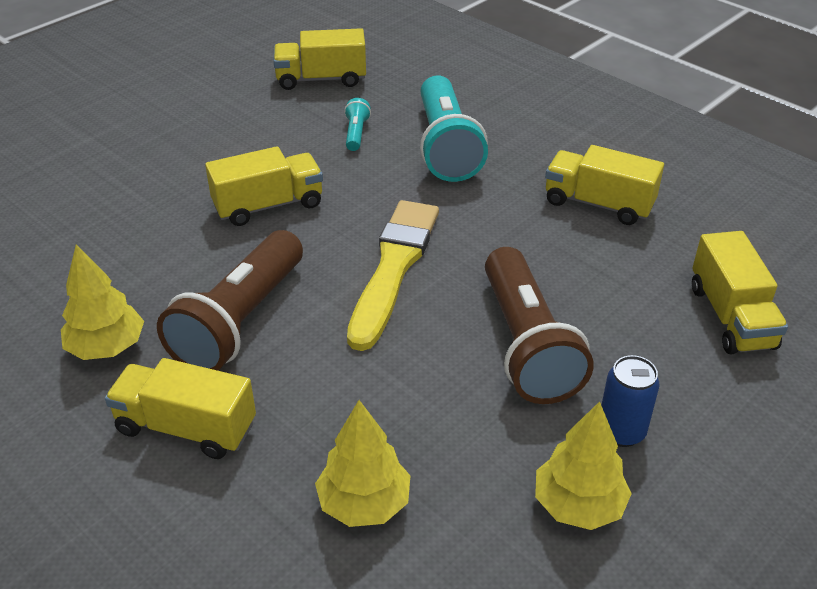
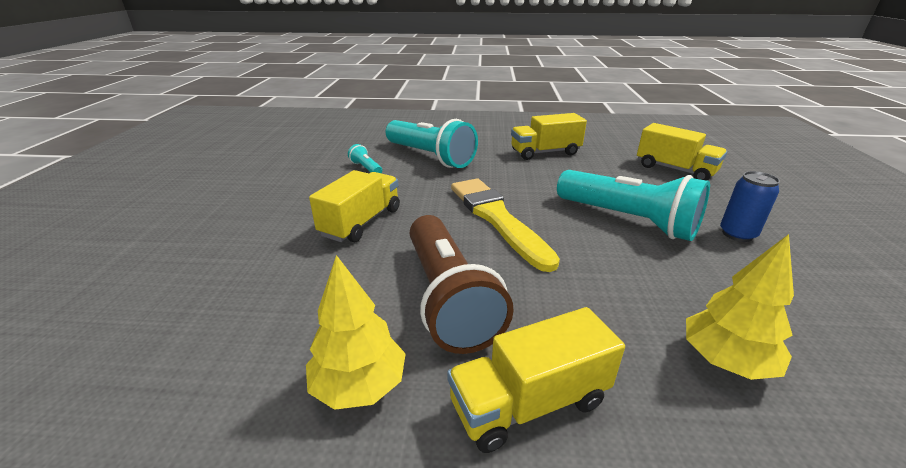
camera: 40 degrees left, 10 degrees down
yellow truck [273,28,366,90] -> none
brown flashlight [485,247,594,404] -> turquoise flashlight [557,170,710,241]
yellow tree [535,401,632,530] -> none

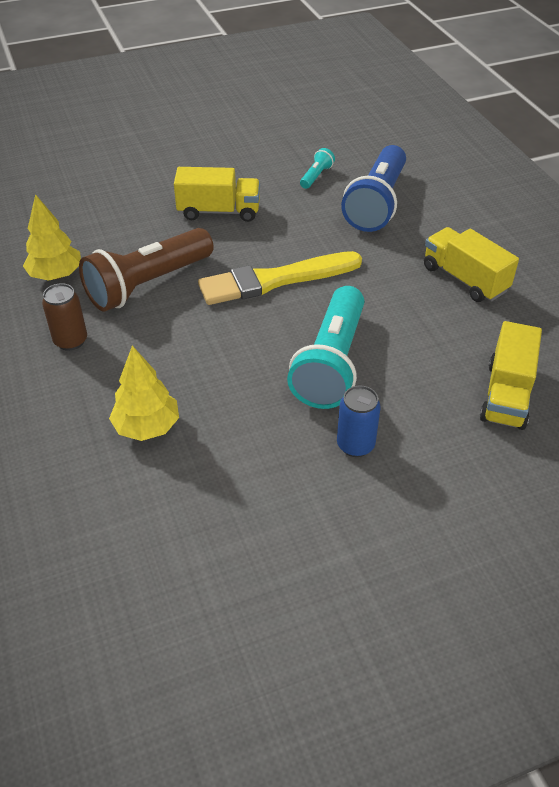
camera: 65 degrees right, 15 degrees up
turquoise flashlight [385,119,478,168] -> blue flashlight [341,145,406,232]
yellow truck [447,307,625,453] -> brown can [42,283,87,351]
yellow brush [451,179,560,272] -> yellow brush turned 150 degrees counterclockwise [198,251,362,305]

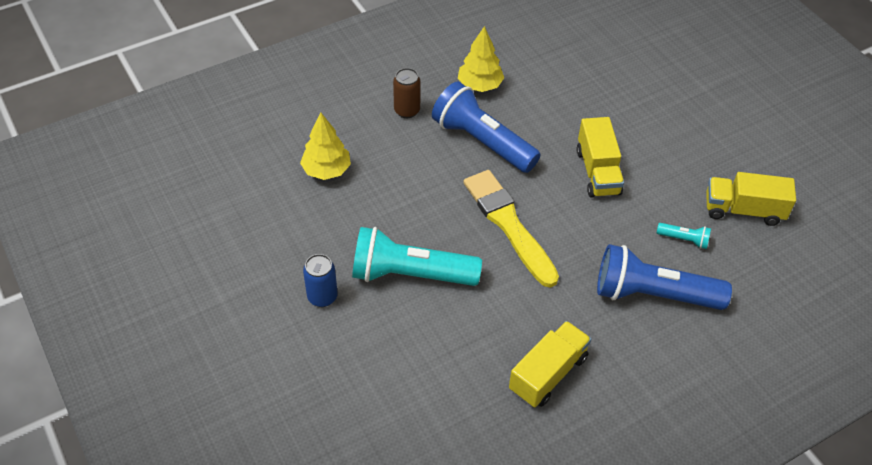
camera: 80 degrees right, 5 degrees up
brown flashlight [79,228,214,311] -> blue flashlight [432,81,540,173]
yellow truck [480,321,542,430] -> yellow truck moved to [706,172,796,226]

